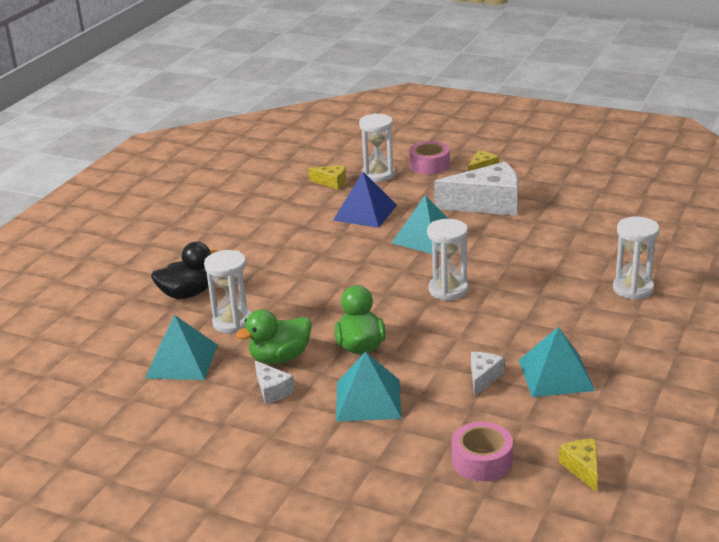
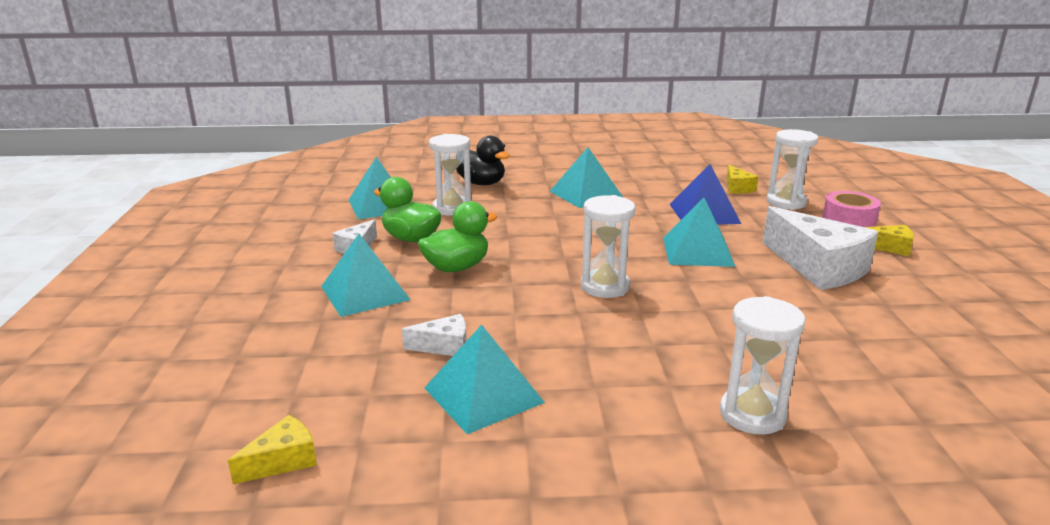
camera: 60 degrees right, 5 degrees down
pink tape [452,422,513,481] -> none
none -> turquoise pyramid [550,147,623,208]

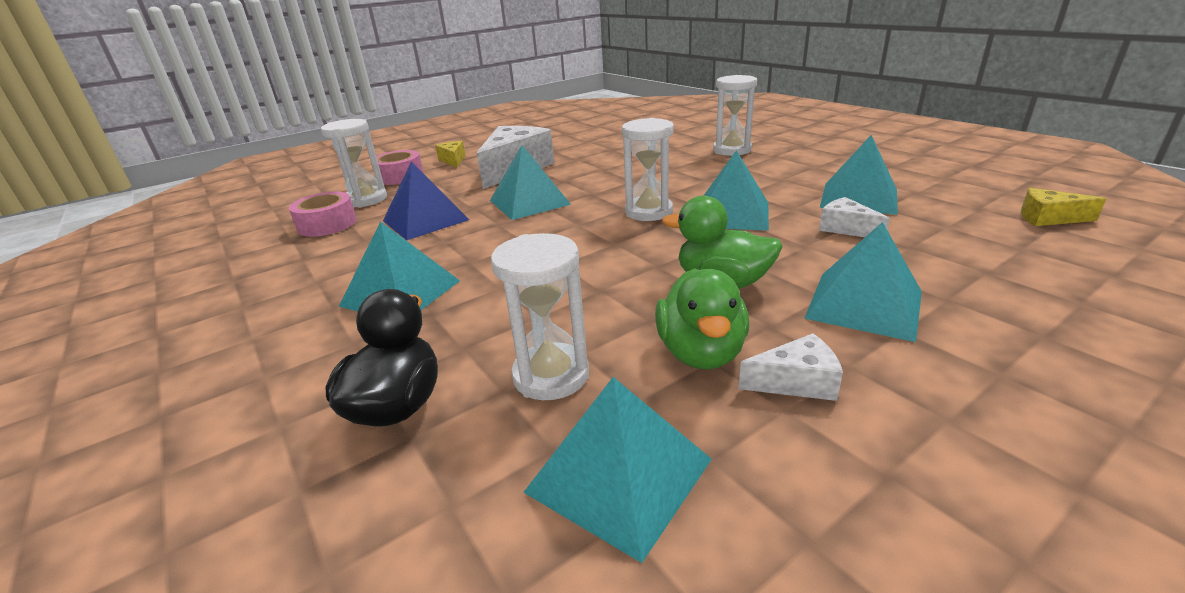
camera: 120 degrees left, 5 degrees up
yellow cheese [726,165,758,194] -> pink tape [289,192,357,237]
none -> turquoise pyramid [703,150,769,231]

